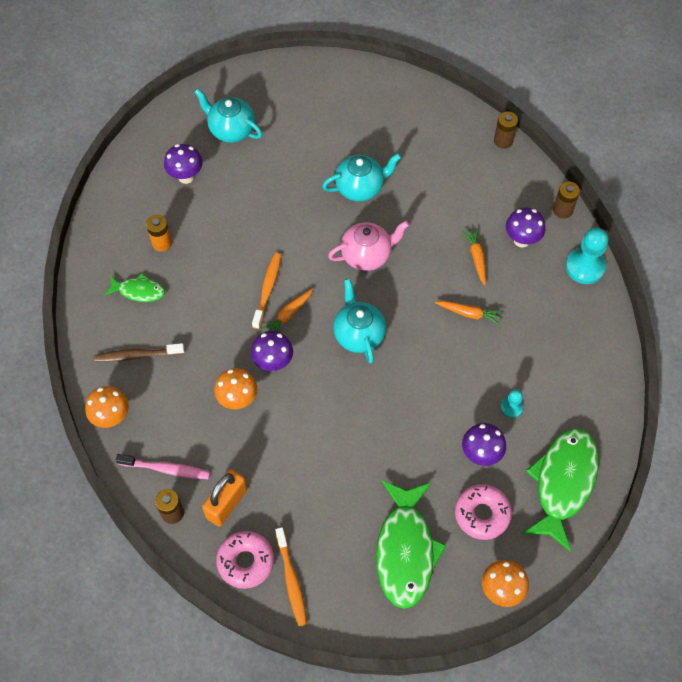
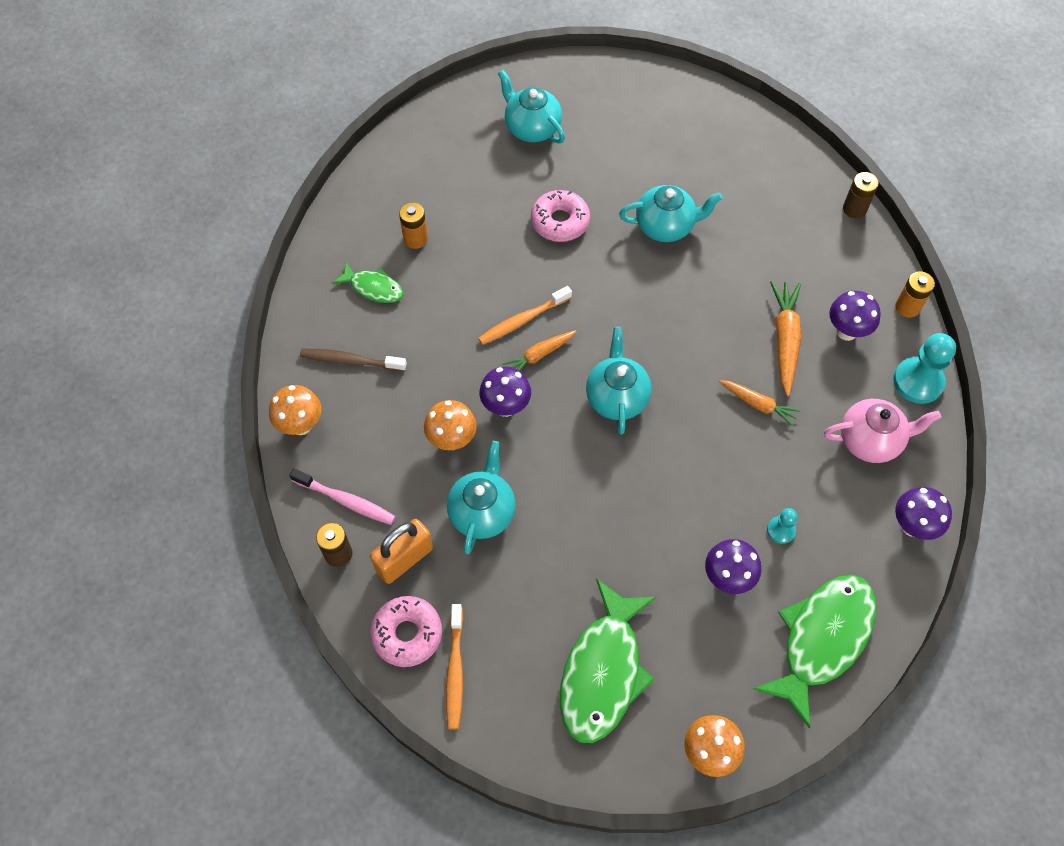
camera: 15 degrees right, 0 degrees up
purple mushroom [164,144,203,184] -> purple mushroom moved to [895,487,952,540]
orange toothbrush [252,253,281,329] -> orange toothbrush turned 150 degrees counterclockwise [478,286,572,345]
pink teapot [328,221,409,271] -> pink teapot moved to [824,399,941,463]
pink donut [455,484,512,540] -> pink donut moved to [531,190,590,242]
orange carrot [462,228,486,285] -> orange carrot [770,281,801,396], size x1.59
brown battery [553,182,580,219] -> orange battery [895,271,935,318]
none -> turquoise teapot [447,441,516,554]

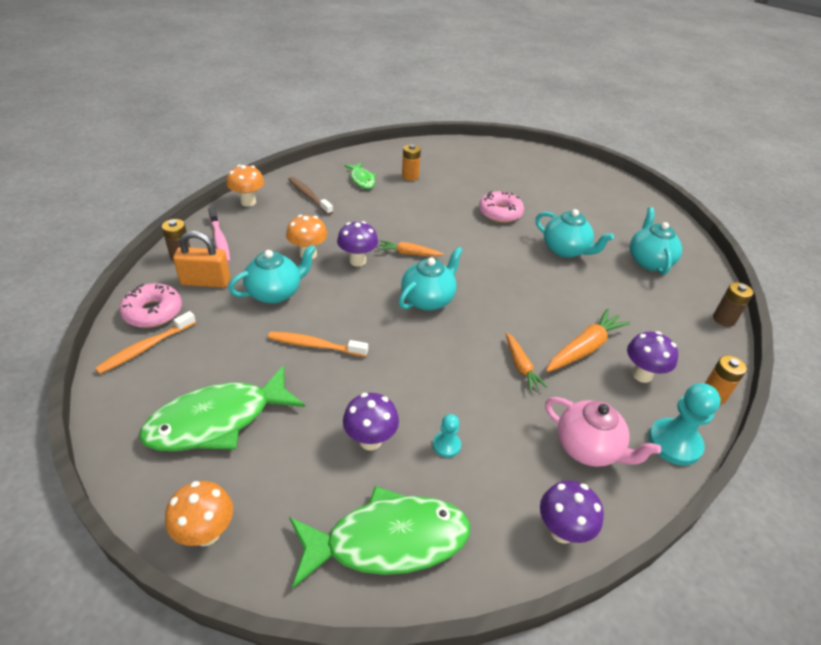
camera: 40 degrees right, 20 degrees down
orange toothbrush [478,286,572,345] -> orange toothbrush moved to [268,331,368,357]
turquoise teapot [498,70,565,144] -> turquoise teapot moved to [630,207,682,275]

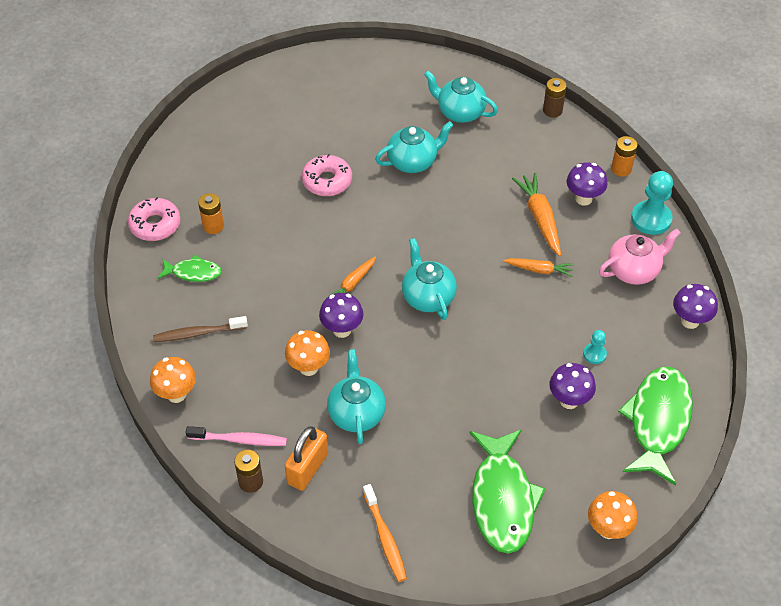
camera: 60 degrees left, 10 degrees up
pink donut [119,283,182,328] -> pink donut moved to [128,197,181,241]
orange toothbrush [268,331,368,357] -> none

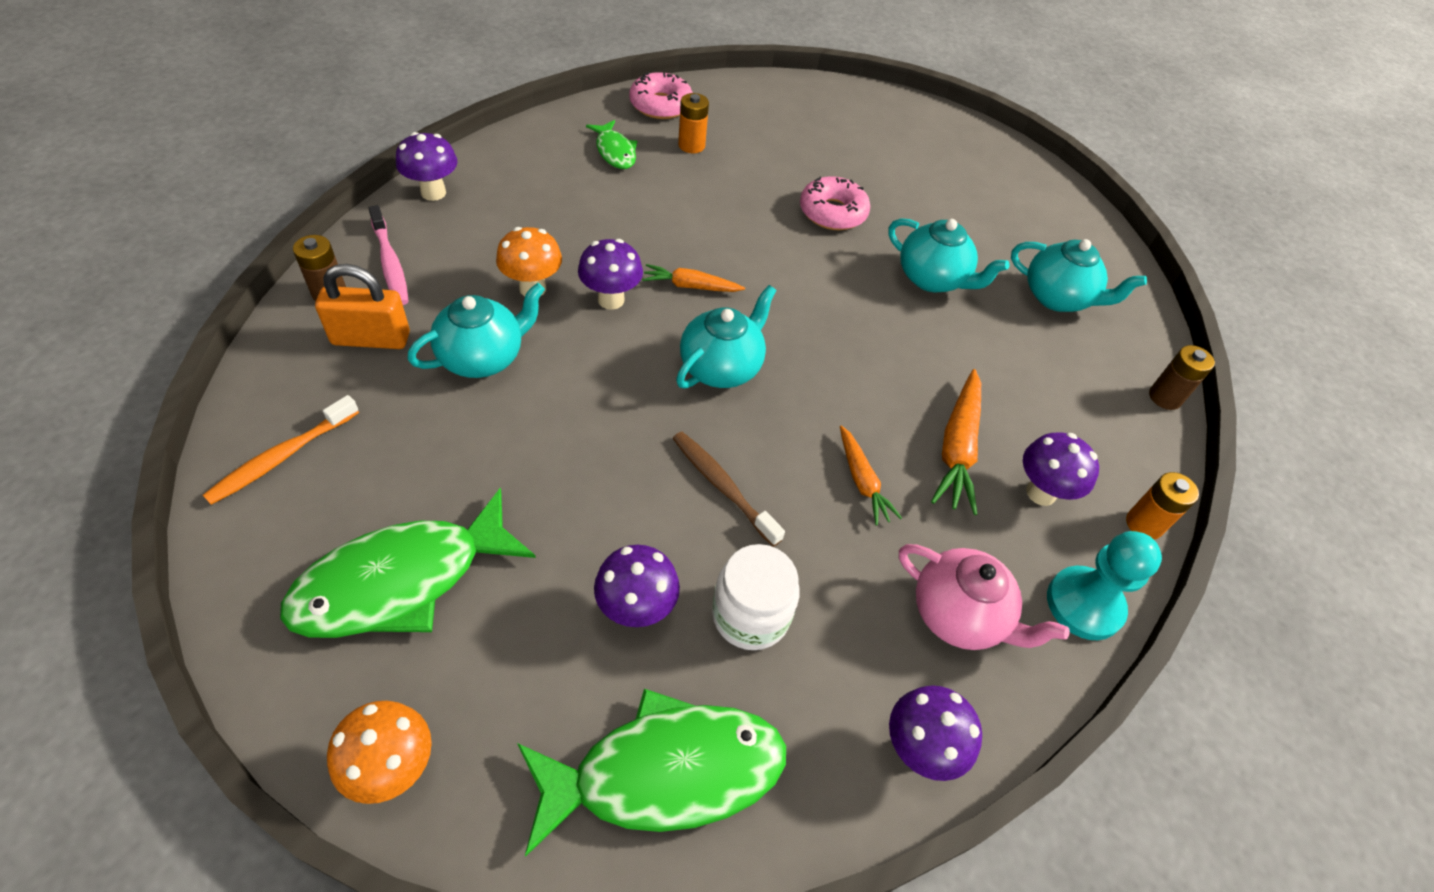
camera: 55 degrees right, 0 degrees up
orange mushroom [150,357,196,403] -> purple mushroom [396,132,458,201]
brown toothbrush [153,316,248,342] -> brown toothbrush moved to [673,432,785,547]
turquoise teapot [424,71,498,123] -> turquoise teapot turned 120 degrees clockwise [1011,239,1147,312]
orange carrot [512,173,561,256] -> orange carrot turned 150 degrees clockwise [931,369,981,515]
turquoise pawn [583,330,607,364] -> white jar [712,544,800,650]

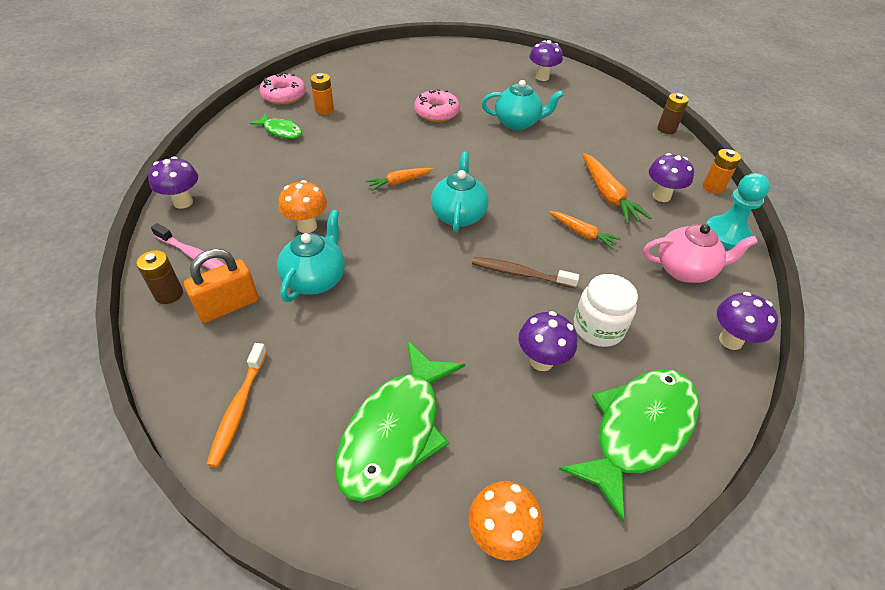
camera: 30 degrees left, 5 degrees down
purple mushroom [578,239,643,310] -> purple mushroom moved to [529,40,563,81]
turquoise teapot [1011,239,1147,312] -> none

